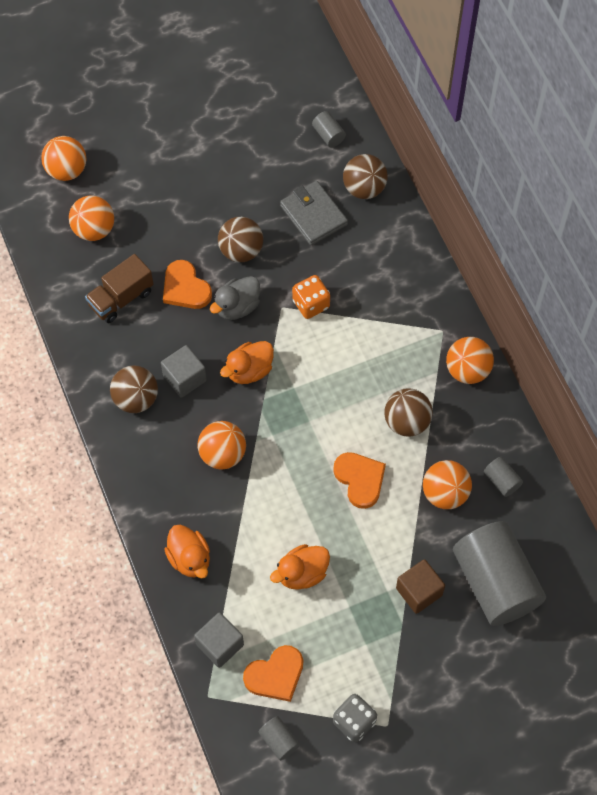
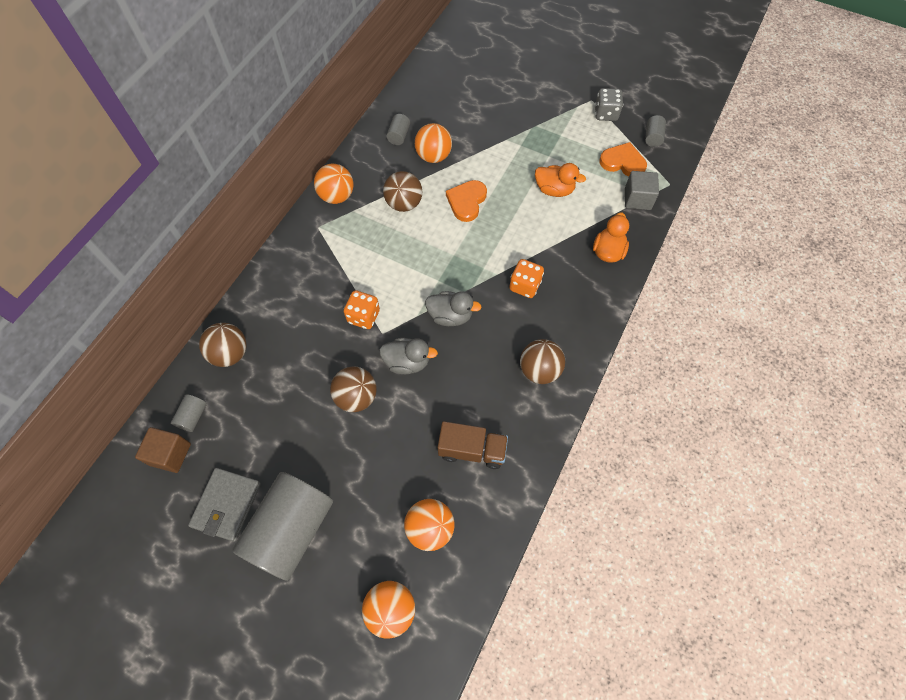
camera: 130 degrees left, 0 degrees up
grey cube [161,345,207,398] -> none
orange heart [163,260,212,309] -> none
orange ball [198,421,246,469] -> orange dice [509,259,544,298]
orange duck [220,341,274,384] -> grey duck [425,291,482,326]
grey wallet [280,181,348,245] -> grey wallet moved to [188,468,261,542]
brown cube [396,559,445,614] -> brown cube moved to [135,427,191,473]
grey cylinder [453,521,546,626] -> grey cylinder moved to [232,472,333,581]

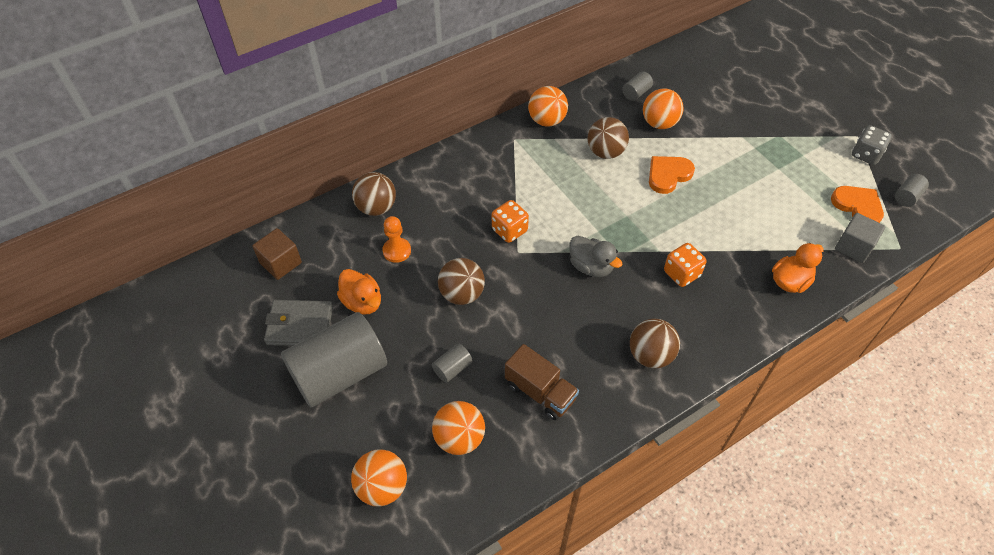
camera: 30 degrees right, 10 degrees down
grey cylinder [171,394,207,432] -> grey cylinder moved to [432,343,473,383]
grey wallet [188,468,261,542] -> grey wallet turned 45 degrees clockwise [264,300,333,346]
grey duck [379,338,438,374] -> none
orange duck [535,163,586,197] -> orange duck moved to [337,269,381,315]
none -> orange pawn [382,216,411,263]

